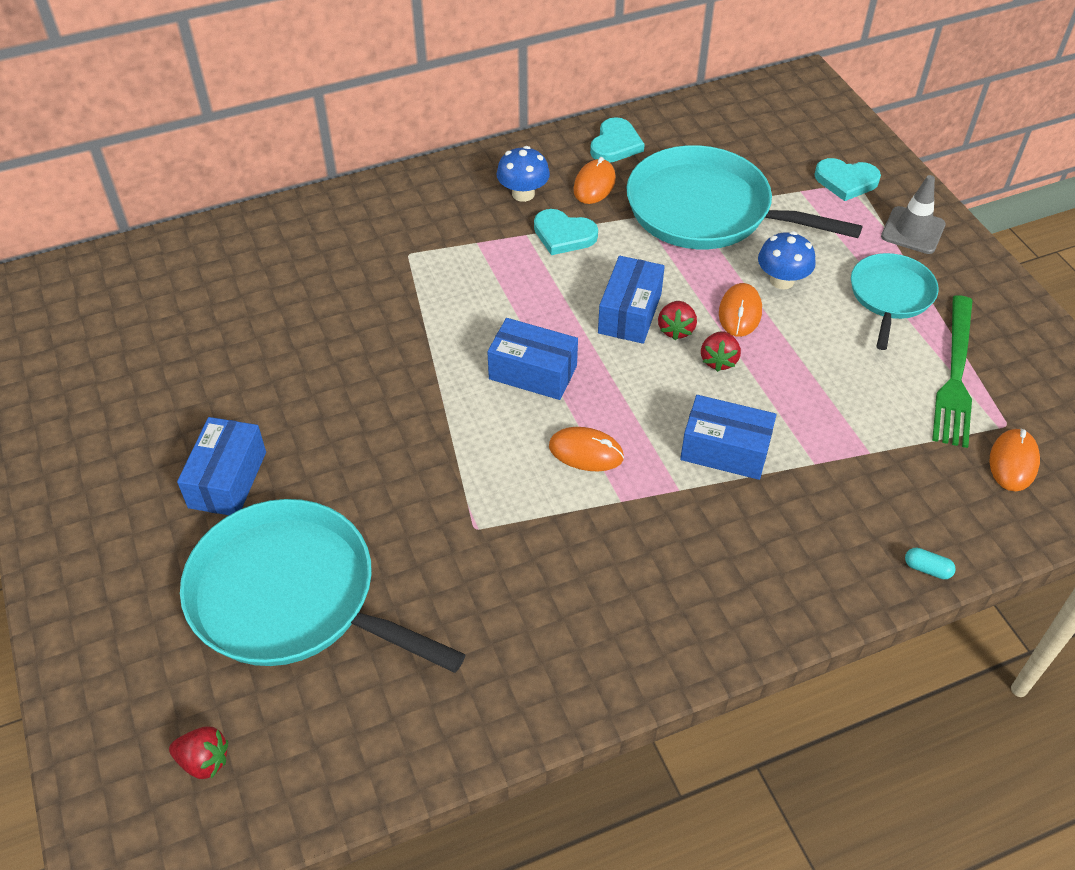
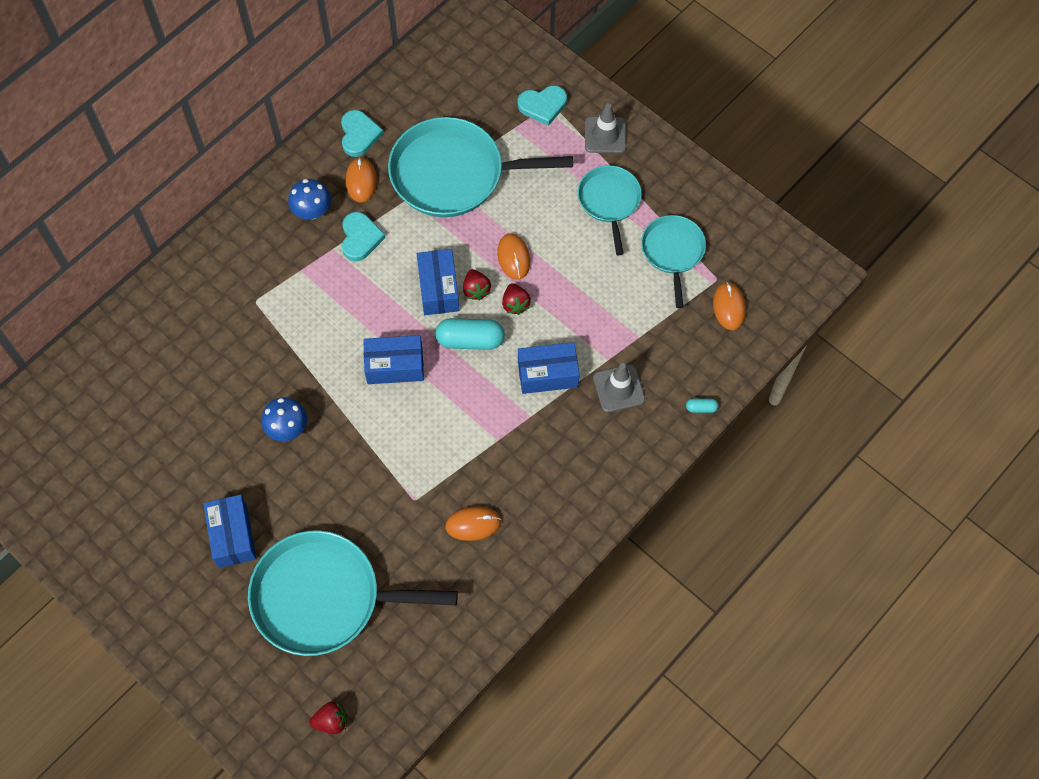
camera: 25 degrees left, 15 degrees up
turquoise heart [534,209,598,255] -> turquoise heart turned 90 degrees counterclockwise [342,212,386,261]
orange mouse [549,427,624,471] -> orange mouse moved to [445,507,501,541]
blue mushroom [758,231,816,289] -> blue mushroom moved to [261,397,307,441]
green fork [932,295,973,448] -> turquoise pan [641,215,706,308]
none -> turquoise capsule [435,318,505,350]
none -> grey traffic cone [593,363,645,412]

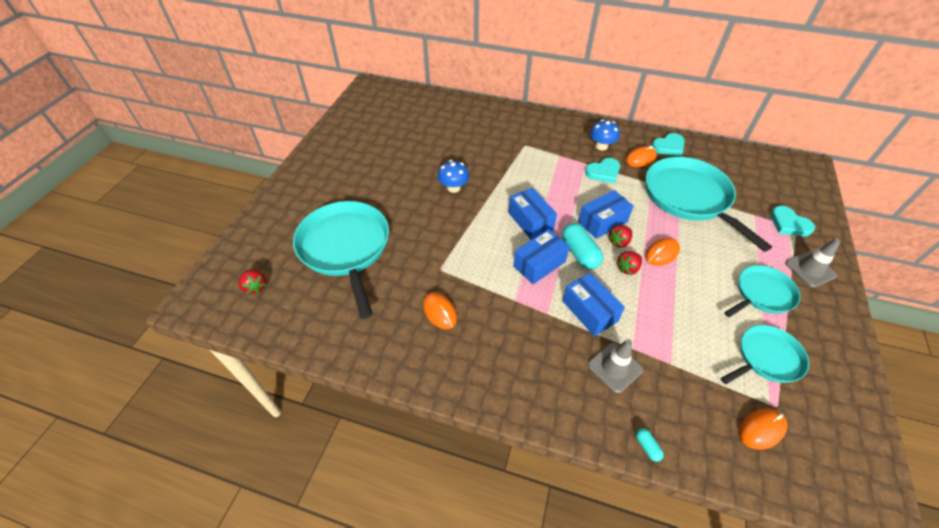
camera: 65 degrees right, 15 degrees down
blue box [203,495,256,568] -> blue box moved to [513,229,570,284]

